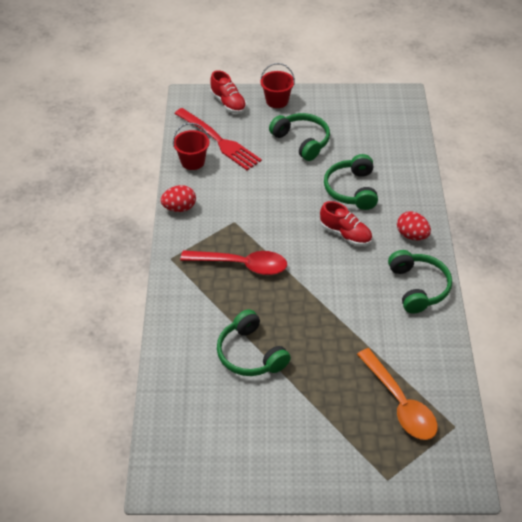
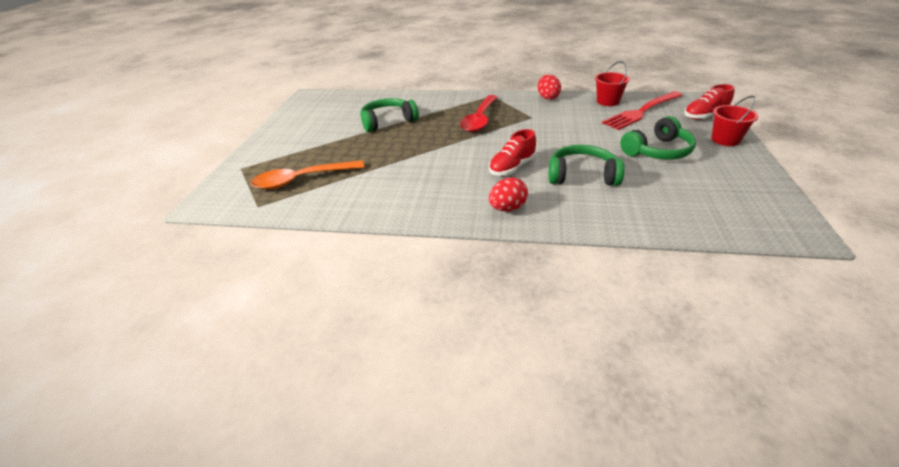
camera: 100 degrees right, 10 degrees down
green headphones [388,250,452,313] -> none

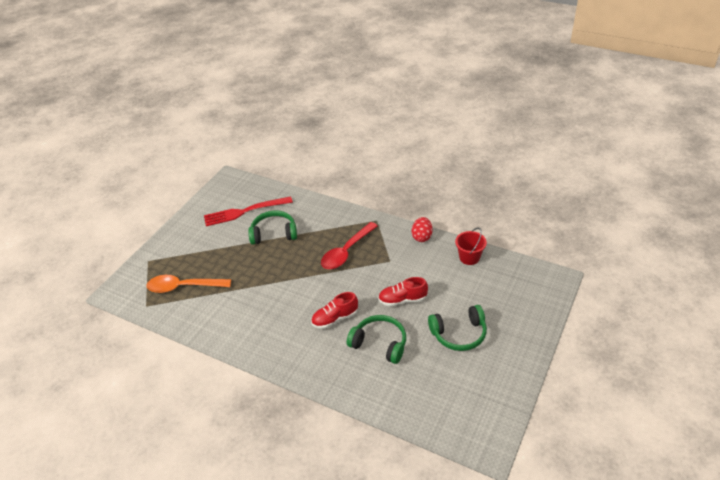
camera: 20 degrees right, 5 degrees up
red egg [489,177,528,211] -> none
red fork [602,91,683,130] -> red fork moved to [204,196,293,226]
red shoe [684,84,735,120] -> red shoe moved to [378,277,428,306]
red bucket [711,96,758,146] -> none

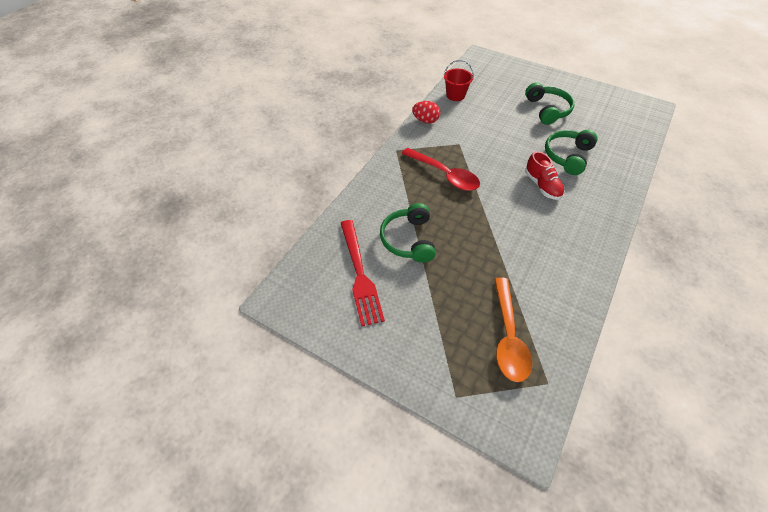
camera: 90 degrees left, 10 degrees up
red shoe [378,277,428,306] -> none

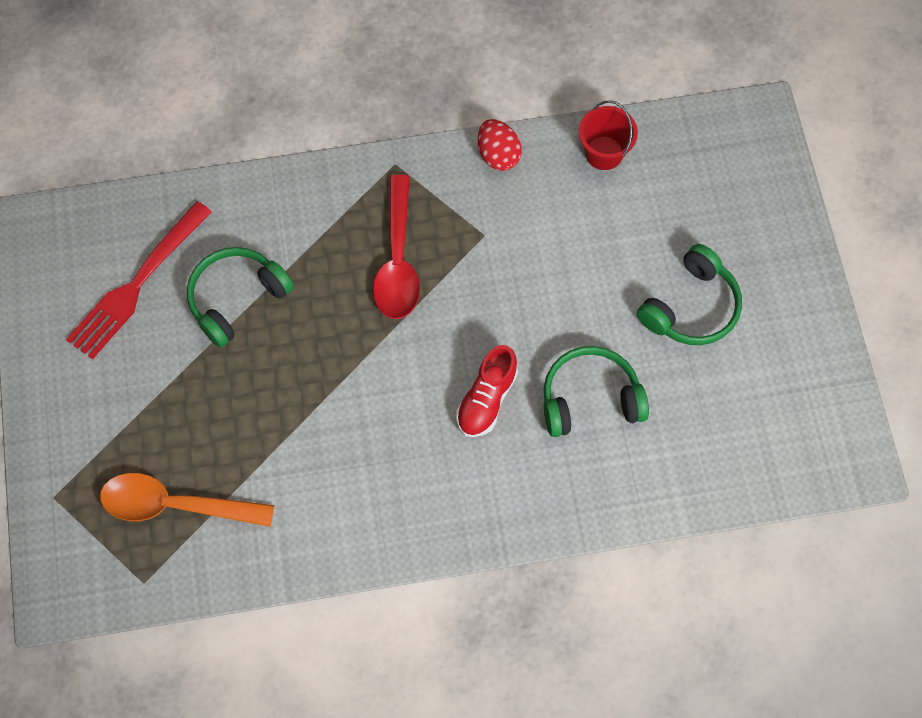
camera: 50 degrees right, 15 degrees up
orange spoon [494,278,532,382] -> orange spoon turned 45 degrees clockwise [100,473,274,527]

